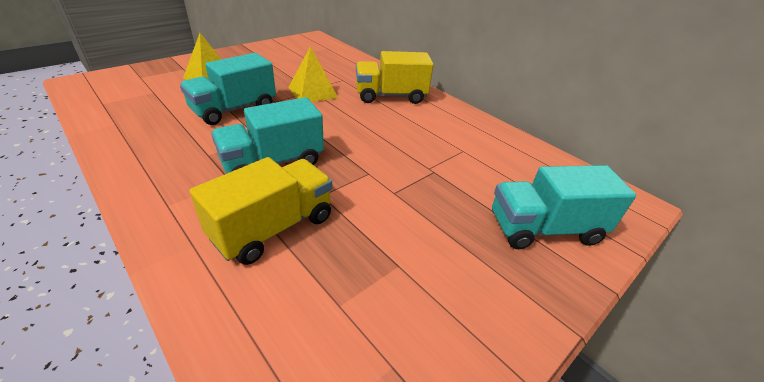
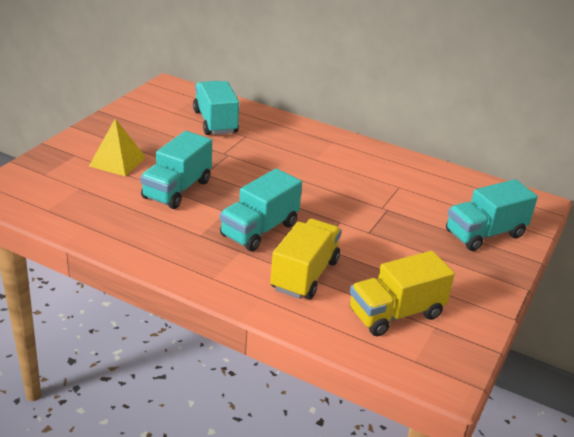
camera: 20 degrees left, 5 degrees down
yellow pyramid [289,46,338,102] -> none
yellow truck [356,51,434,104] -> yellow truck moved to [350,251,455,336]
none -> turquoise truck [193,81,239,135]

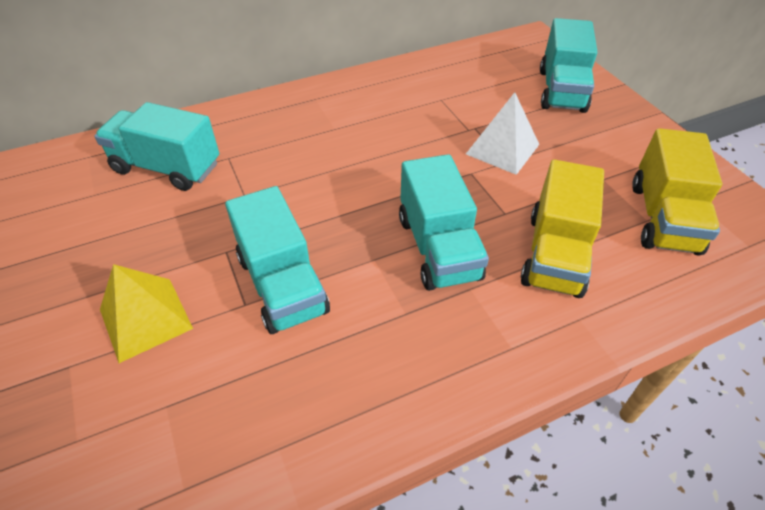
camera: 50 degrees left, 15 degrees up
yellow truck [270,219,341,299] -> yellow truck turned 135 degrees counterclockwise [521,160,604,298]
none -> white pyramid [466,92,539,175]

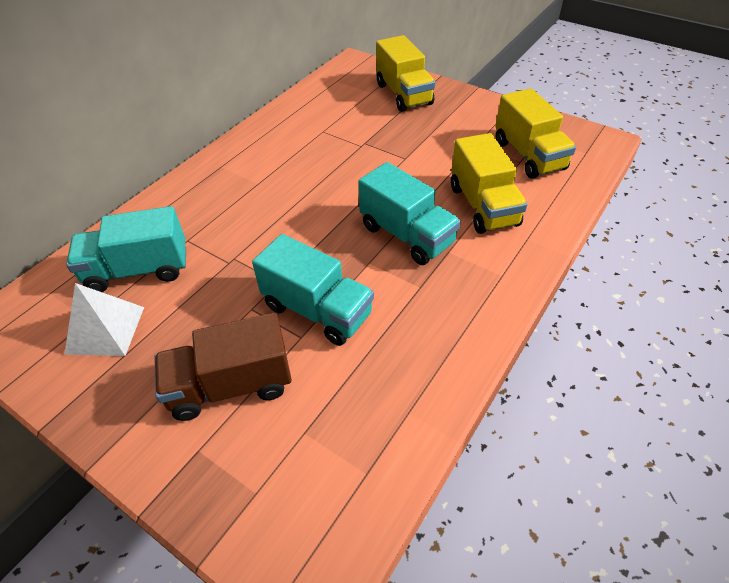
camera: 30 degrees left, 0 degrees up
yellow pyramid [100,264,193,363] -> brown truck [154,313,292,421]
white pyramid [466,92,539,175] -> white pyramid moved to [64,283,144,356]
turquoise truck [540,18,597,113] -> yellow truck [376,35,435,112]

